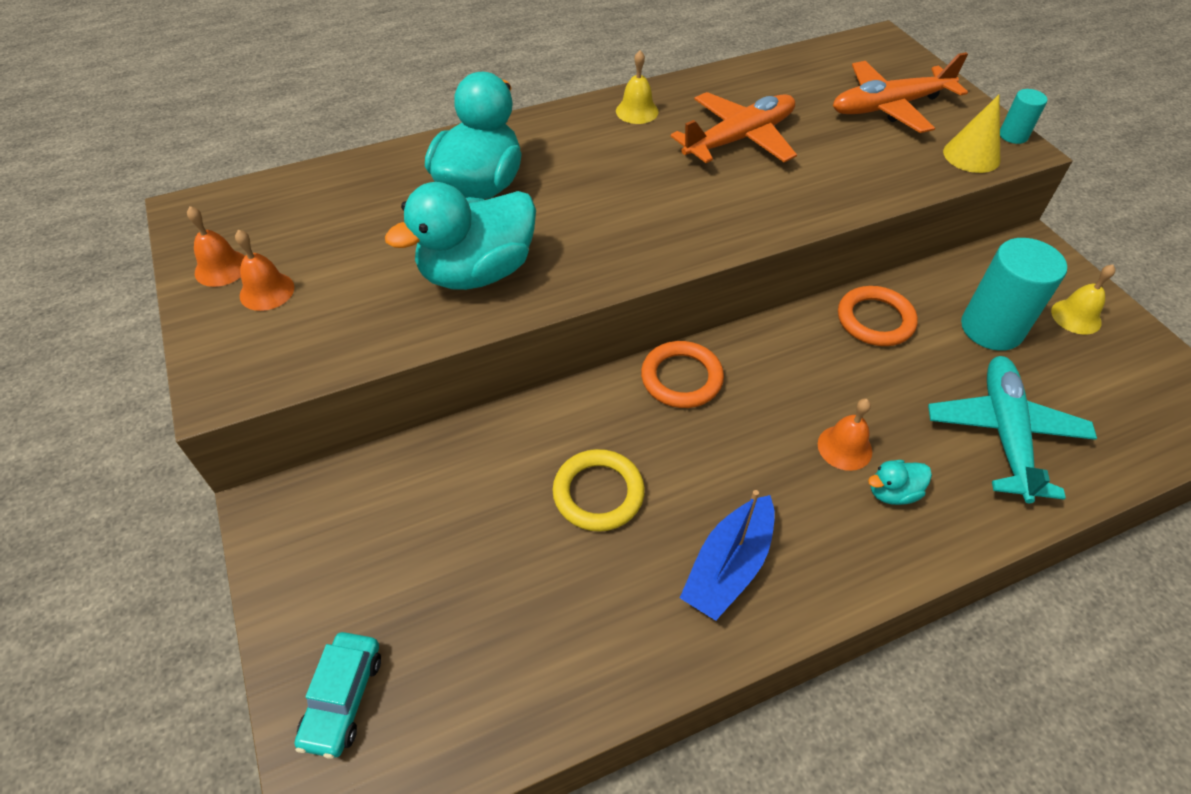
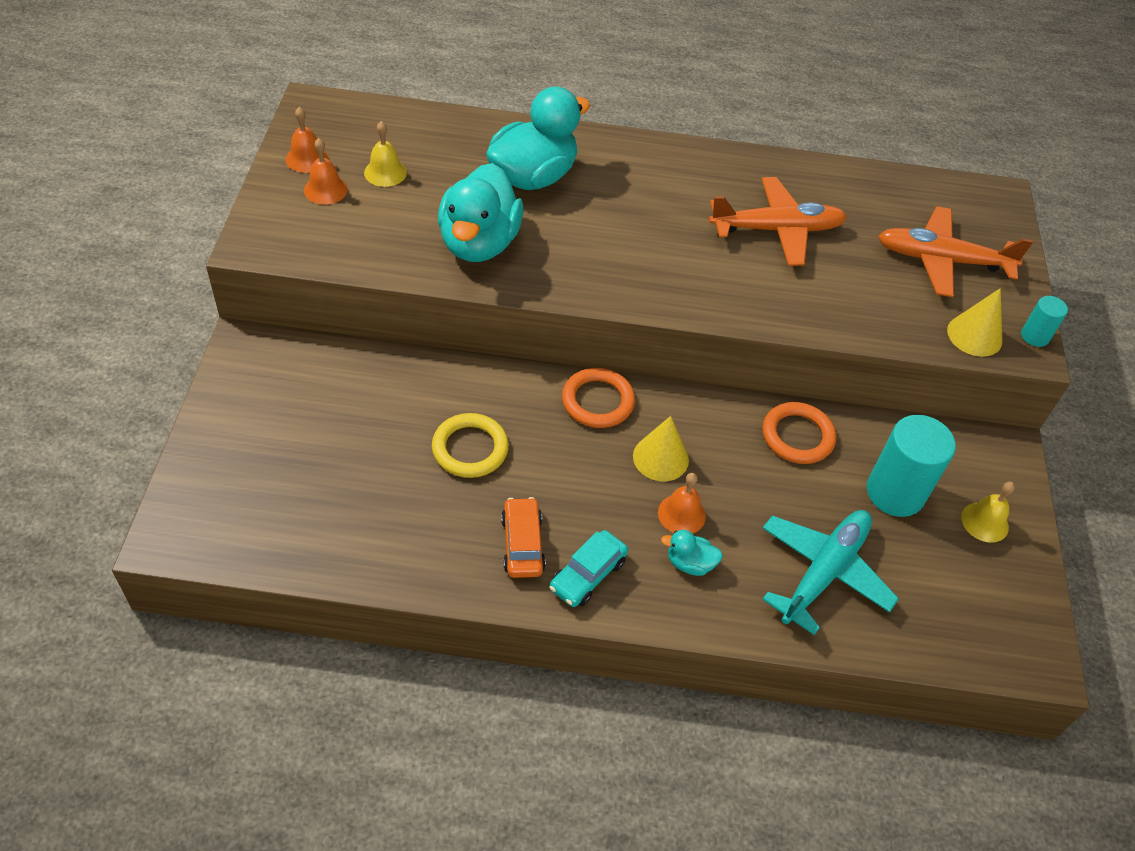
camera: 25 degrees right, 0 degrees up
turquoise car [295,632,381,759] -> turquoise car moved to [550,530,628,607]
turquoise duck [385,182,536,290] -> turquoise duck turned 75 degrees counterclockwise [438,163,523,262]
yellow bell [616,51,659,124] -> yellow bell moved to [364,121,407,187]
blue boat [680,490,775,621] -> orange car [501,497,546,578]
none -> yellow cone [633,416,689,481]

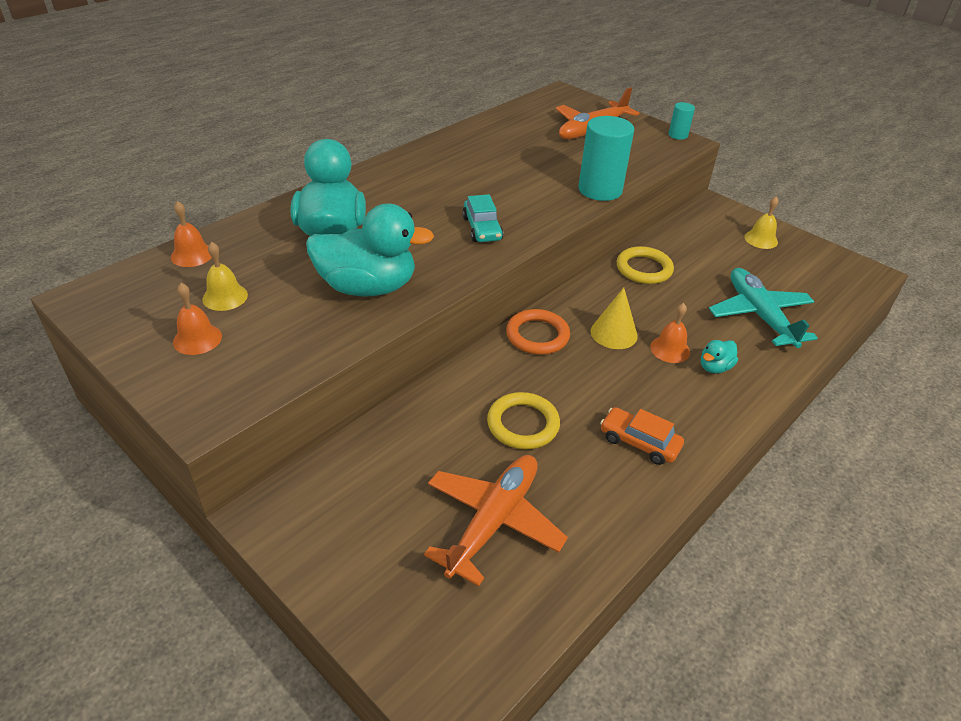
camera: 50 degrees left, 10 degrees down
orange bell [286,107,328,173] -> orange bell moved to [171,201,212,267]
turquoise duck [438,163,523,262] -> turquoise duck turned 45 degrees counterclockwise [306,204,434,296]
turquoise car [550,530,628,607] -> turquoise car moved to [462,194,503,242]
orange plane [709,177,847,266] -> orange plane moved to [424,455,568,586]
orange ring [763,402,836,464] -> yellow ring [616,246,674,284]
turquoise cylinder [867,415,956,517] -> turquoise cylinder moved to [578,116,634,201]
yellow cone [947,288,1002,357] -> none

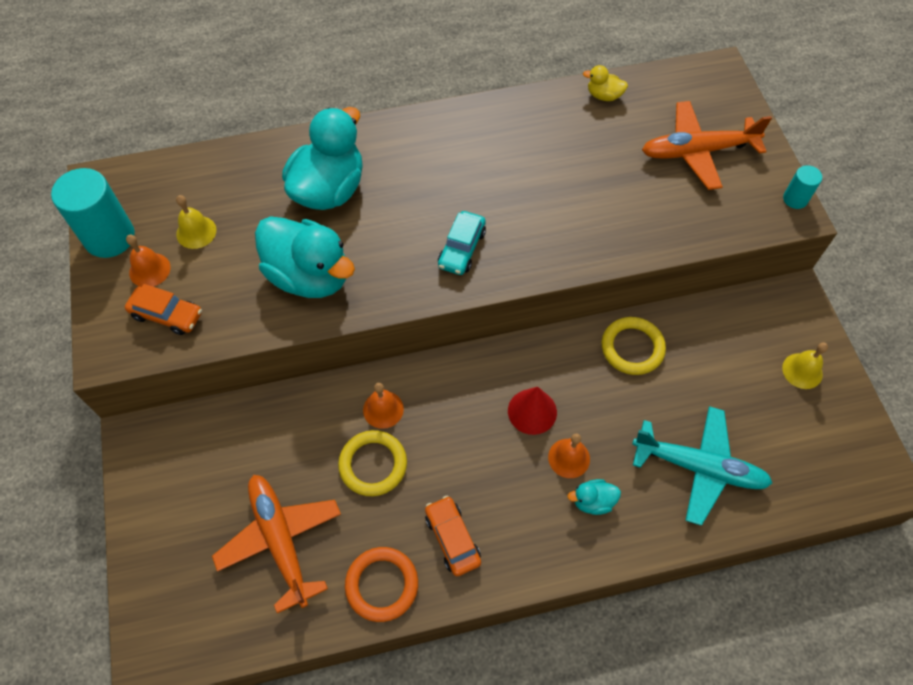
camera: 35 degrees right, 20 degrees up
orange bell [171,201,212,267] -> orange bell moved to [363,383,404,429]
orange plane [424,455,568,586] -> orange plane turned 90 degrees counterclockwise [212,475,341,613]
orange ring [506,309,570,355] -> orange ring moved to [345,547,418,622]
turquoise cylinder [578,116,634,201] -> turquoise cylinder moved to [51,168,135,258]
yellow cone [591,288,638,349] -> red cone [508,387,557,435]
turquoise plane [709,268,818,348] -> turquoise plane turned 90 degrees clockwise [632,406,773,526]
none -> orange car [125,284,202,335]
none -> yellow duck [583,65,628,101]

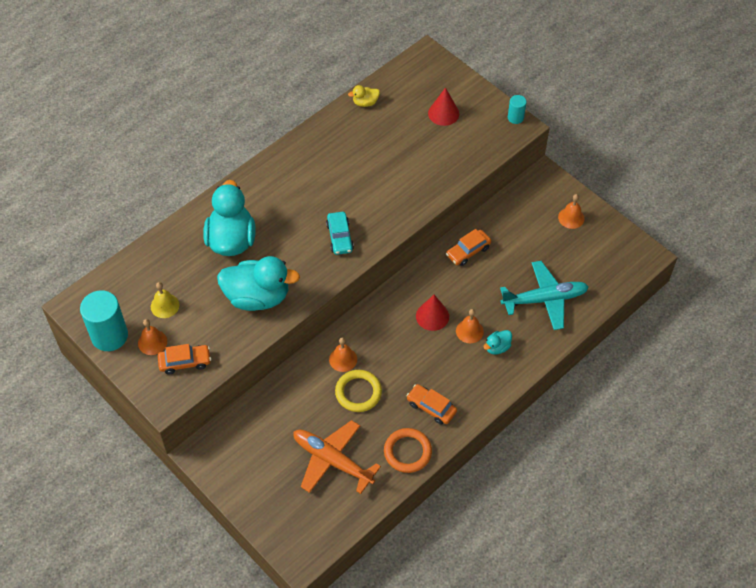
camera: 30 degrees left, 5 degrees down
yellow ring [602,317,666,375] -> orange car [446,229,491,266]
orange plane [642,101,772,190] -> red cone [428,88,459,126]
yellow bell [782,343,828,389] -> orange bell [558,194,584,229]

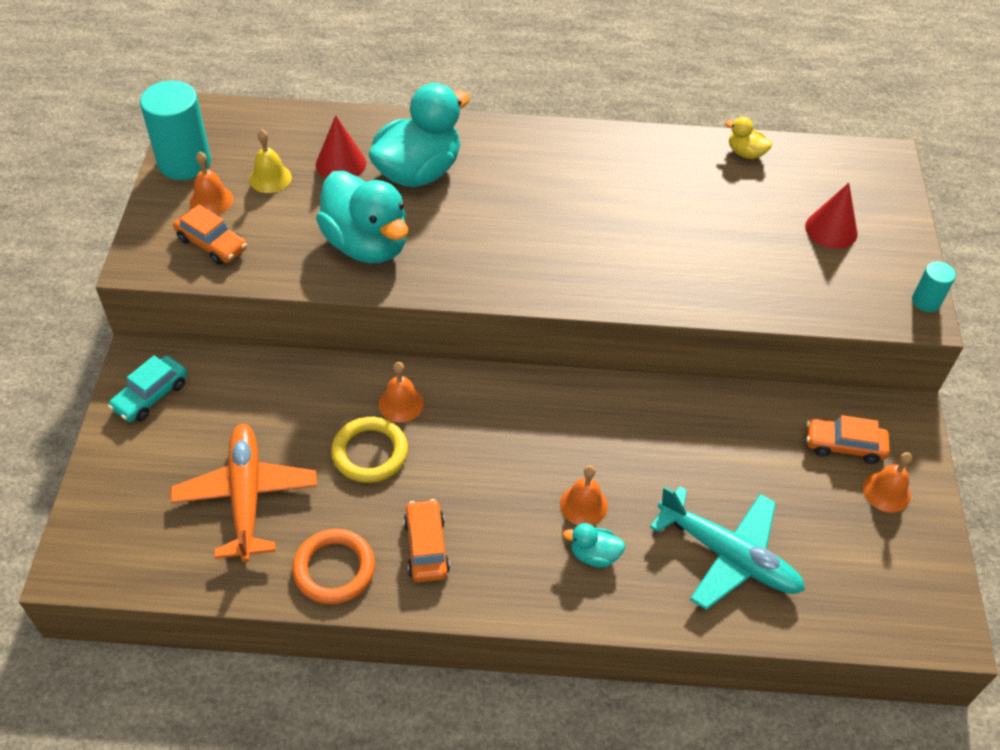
camera: 45 degrees right, 5 degrees down
turquoise car [326,212,354,255] -> turquoise car moved to [108,355,187,422]
red cone [416,295,449,331] -> red cone moved to [316,115,366,178]
orange car [446,229,491,266] -> orange car moved to [807,415,890,464]

